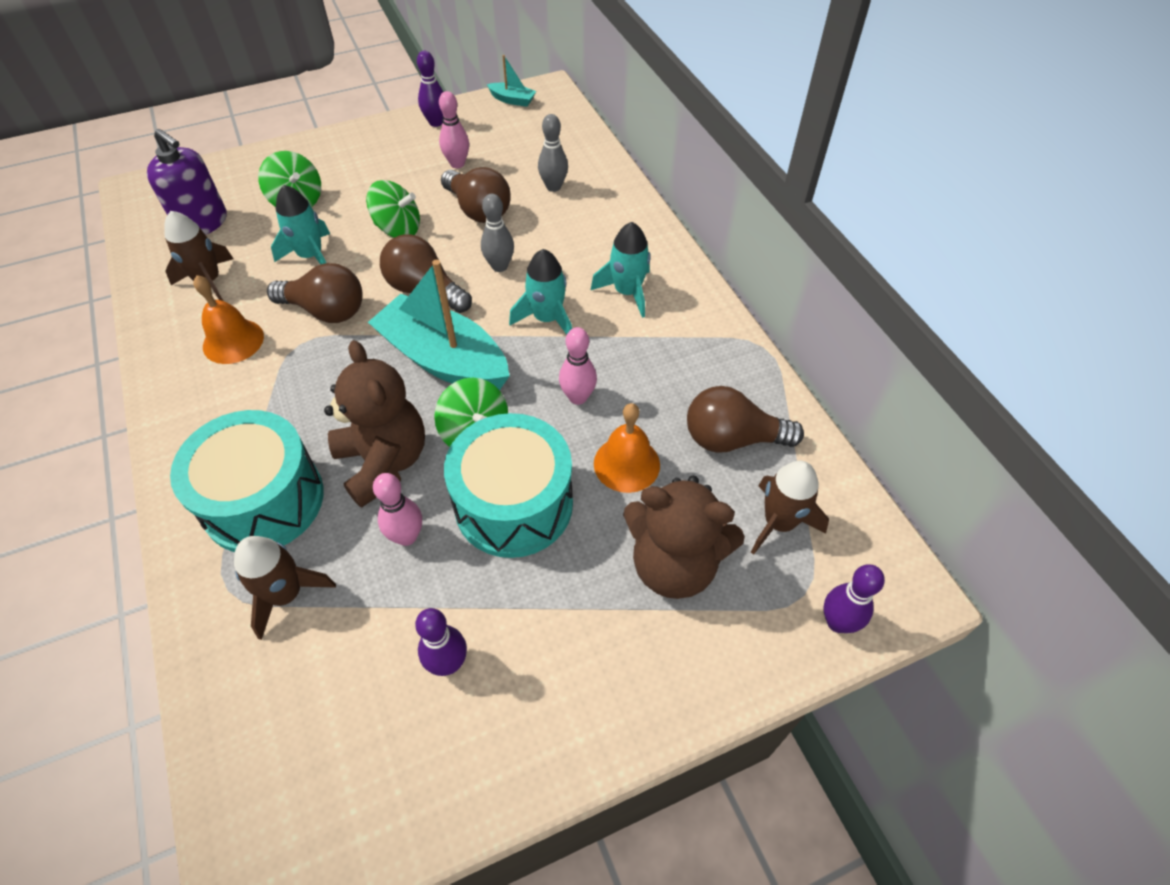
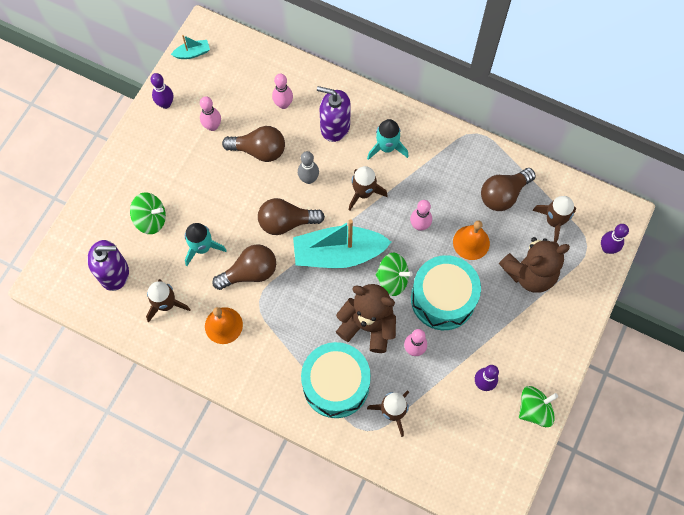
camera: 40 degrees left, 15 degrees up
green spinning top [366,180,420,238] -> green spinning top moved to [519,386,558,427]
turquoise rocket [509,249,572,335] -> brown rocket [349,166,388,211]
grey bowling pin [538,114,568,192] -> pink bowling pin [272,74,293,109]
none -> purple soap dispenser [317,86,351,142]

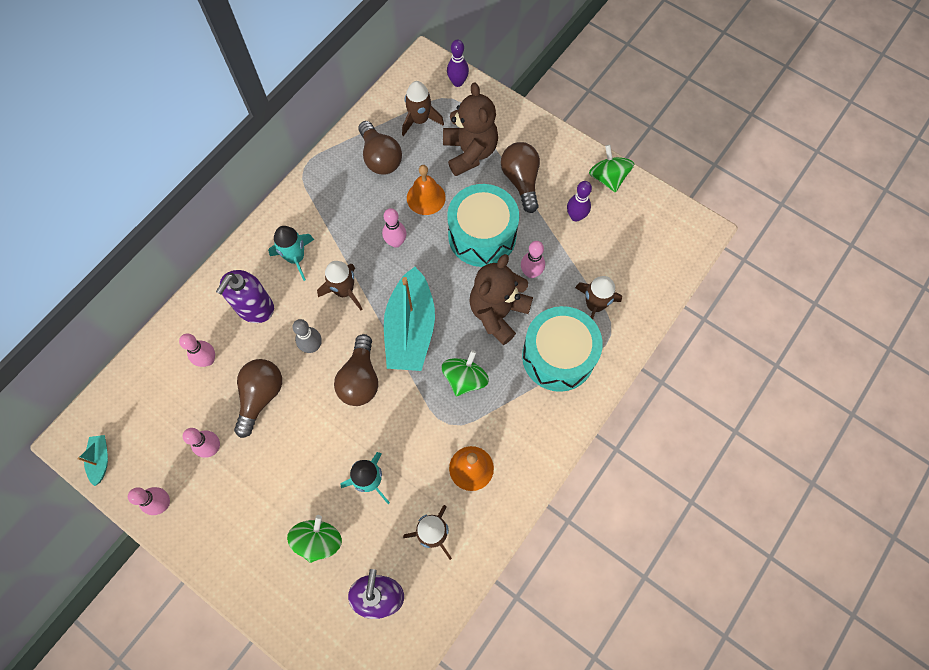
camera: 80 degrees left, 0 degrees up
purple bowling pin [150,73,173,109] -> pink bowling pin [128,487,170,515]
brown light bulb [212,244,276,290] -> brown light bulb moved to [501,142,540,213]
green spinning top [376,253,413,296] -> green spinning top moved to [442,350,489,396]

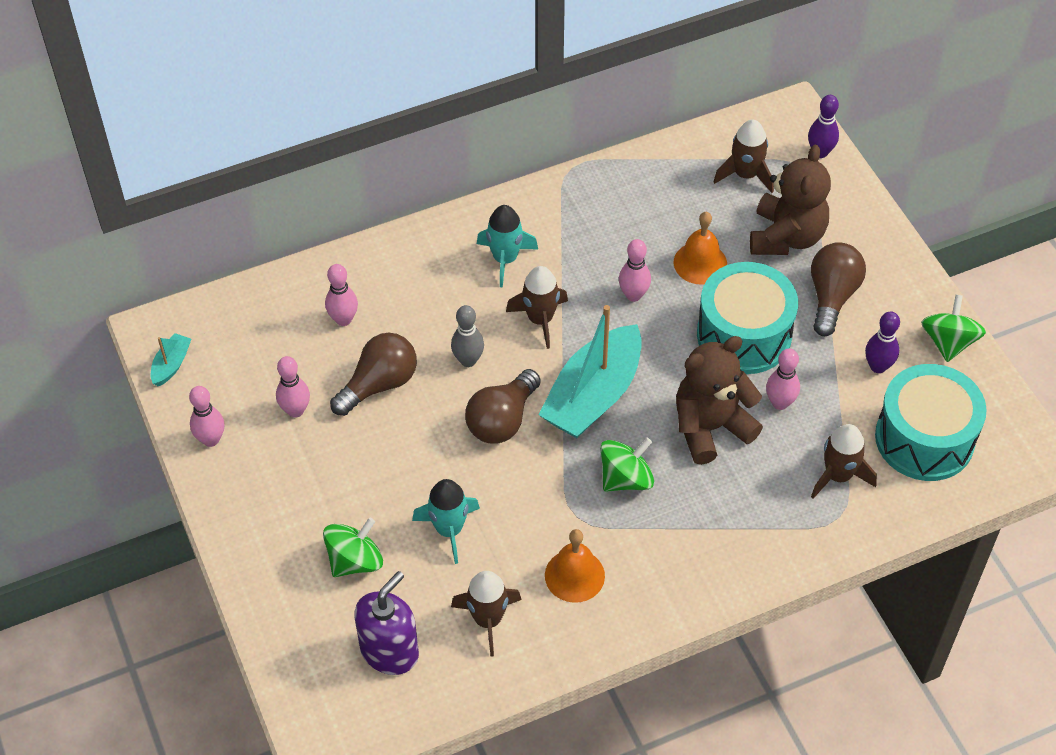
camera: 30 degrees right, 15 degrees down
purple soap dispenser [216,270,274,323] -> none
brown light bulb [359,121,402,175] -> none
turquoise drum [522,306,603,392] -> turquoise drum moved to [875,364,987,481]

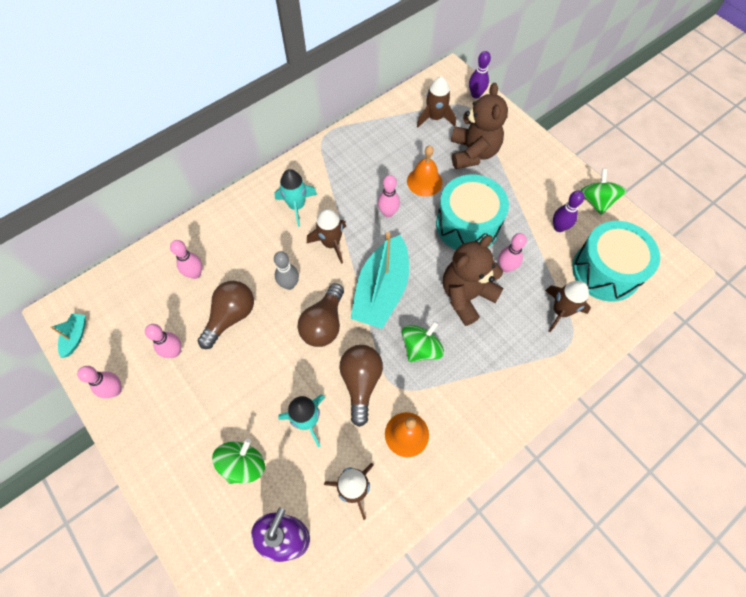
camera: 15 degrees left, 10 degrees up
brown light bulb [811,242,866,336] -> brown light bulb moved to [339,345,383,427]

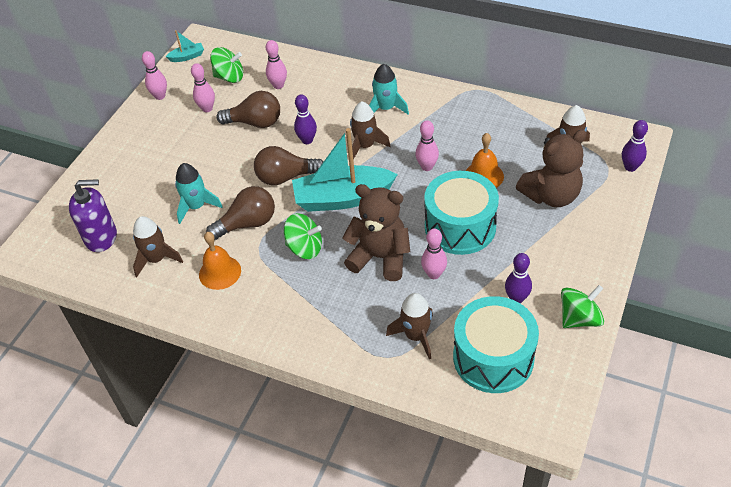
camera: 65 degrees right, 15 degrees down
green spinning top [212,438,265,484] -> green spinning top moved to [210,47,243,83]
grey bowling pin [274,251,299,290] -> purple bowling pin [294,94,317,144]

